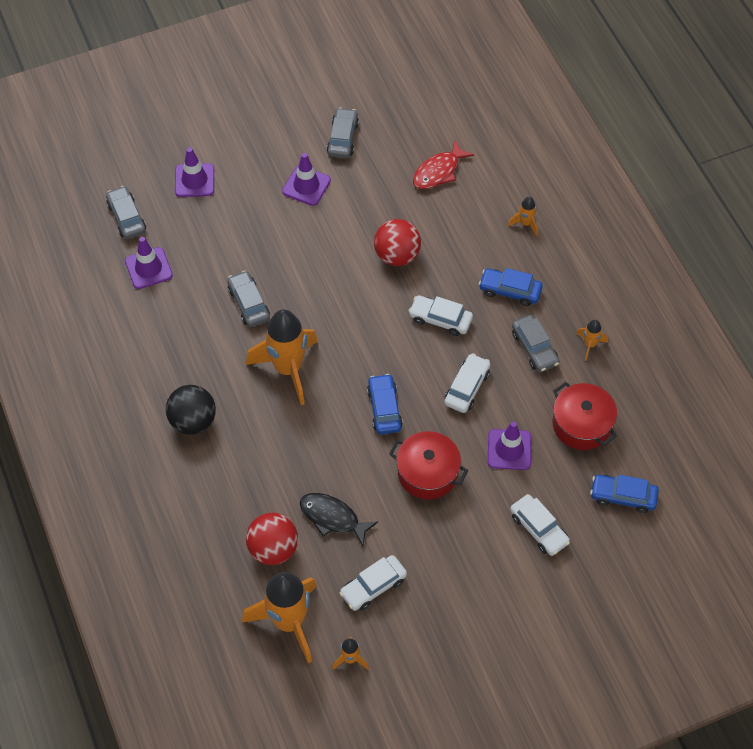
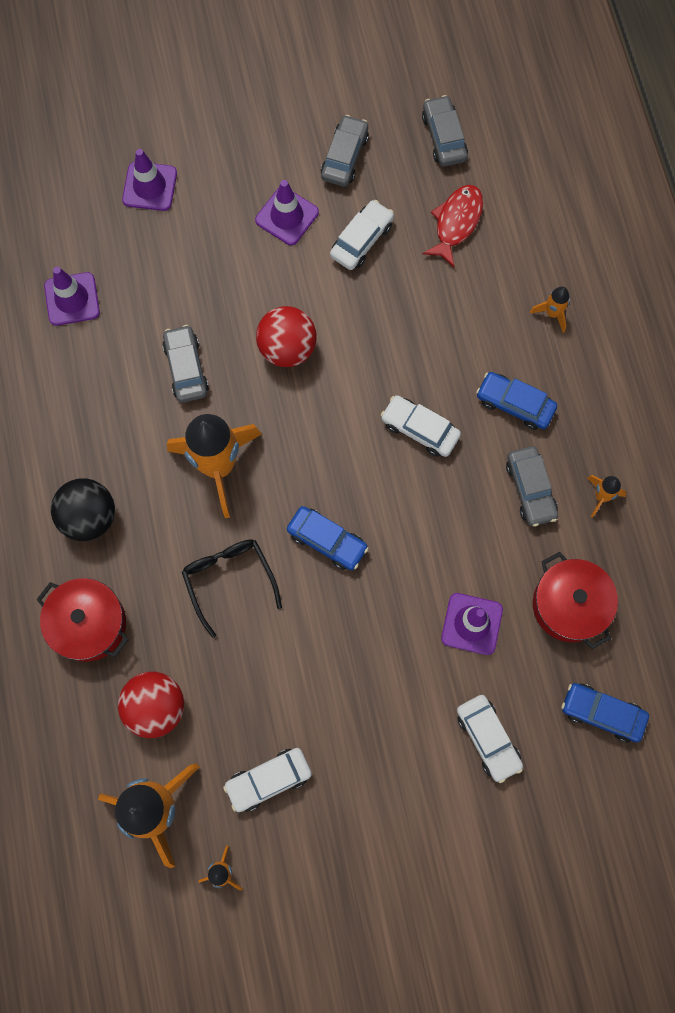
camera: 10 degrees right, 15 degrees up
grey car [106,186,146,239] -> grey car moved to [422,95,468,167]
black fish [300,493,378,546] -> none
blue car [367,374,403,434] -> blue car turned 120 degrees clockwise [287,506,369,570]
red ball [374,219,421,266] -> red ball moved to [256,306,317,367]
red pot [389,431,468,499] -> red pot moved to [36,578,129,662]
red fish [413,141,474,189] -> red fish turned 150 degrees clockwise [422,185,483,267]
white car [444,353,490,413] -> white car moved to [330,200,394,270]
none -> black glasses [182,539,282,638]

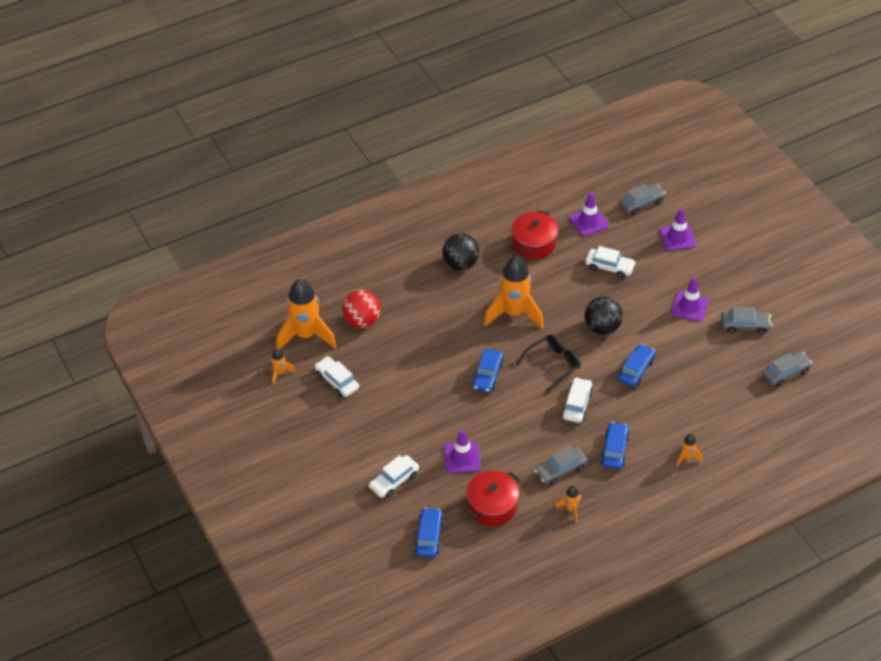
camera: 75 degrees right, 25 degrees down
red pot [36,578,129,662] -> red pot moved to [512,210,558,259]
grey car [162,325,209,403] -> grey car moved to [619,184,666,215]
black glasses [182,539,282,638] -> black glasses moved to [516,335,581,393]
red ball [256,306,317,367] -> black ball [584,296,623,335]
white car [330,200,394,270] -> white car moved to [585,246,636,278]
red fish [422,185,483,267] -> none
none -> blue car [618,344,655,387]

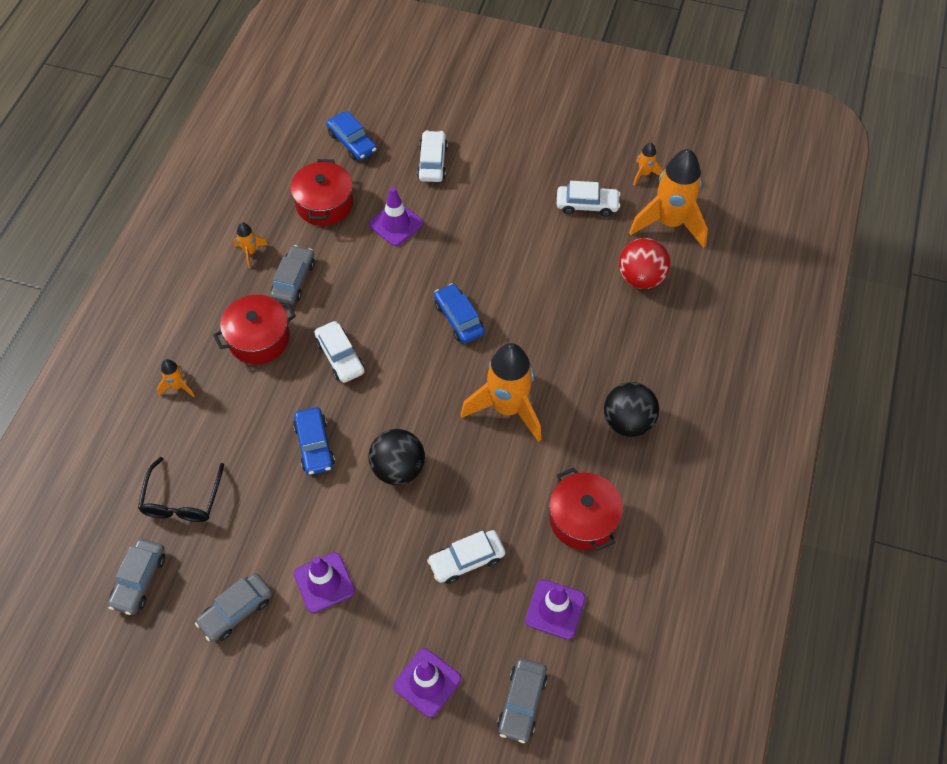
camera: 135 degrees right, 10 degrees up
black glasses [516,335,581,393] -> black glasses moved to [138,457,224,522]
blue car [601,422,630,469] -> red pot [213,295,296,364]

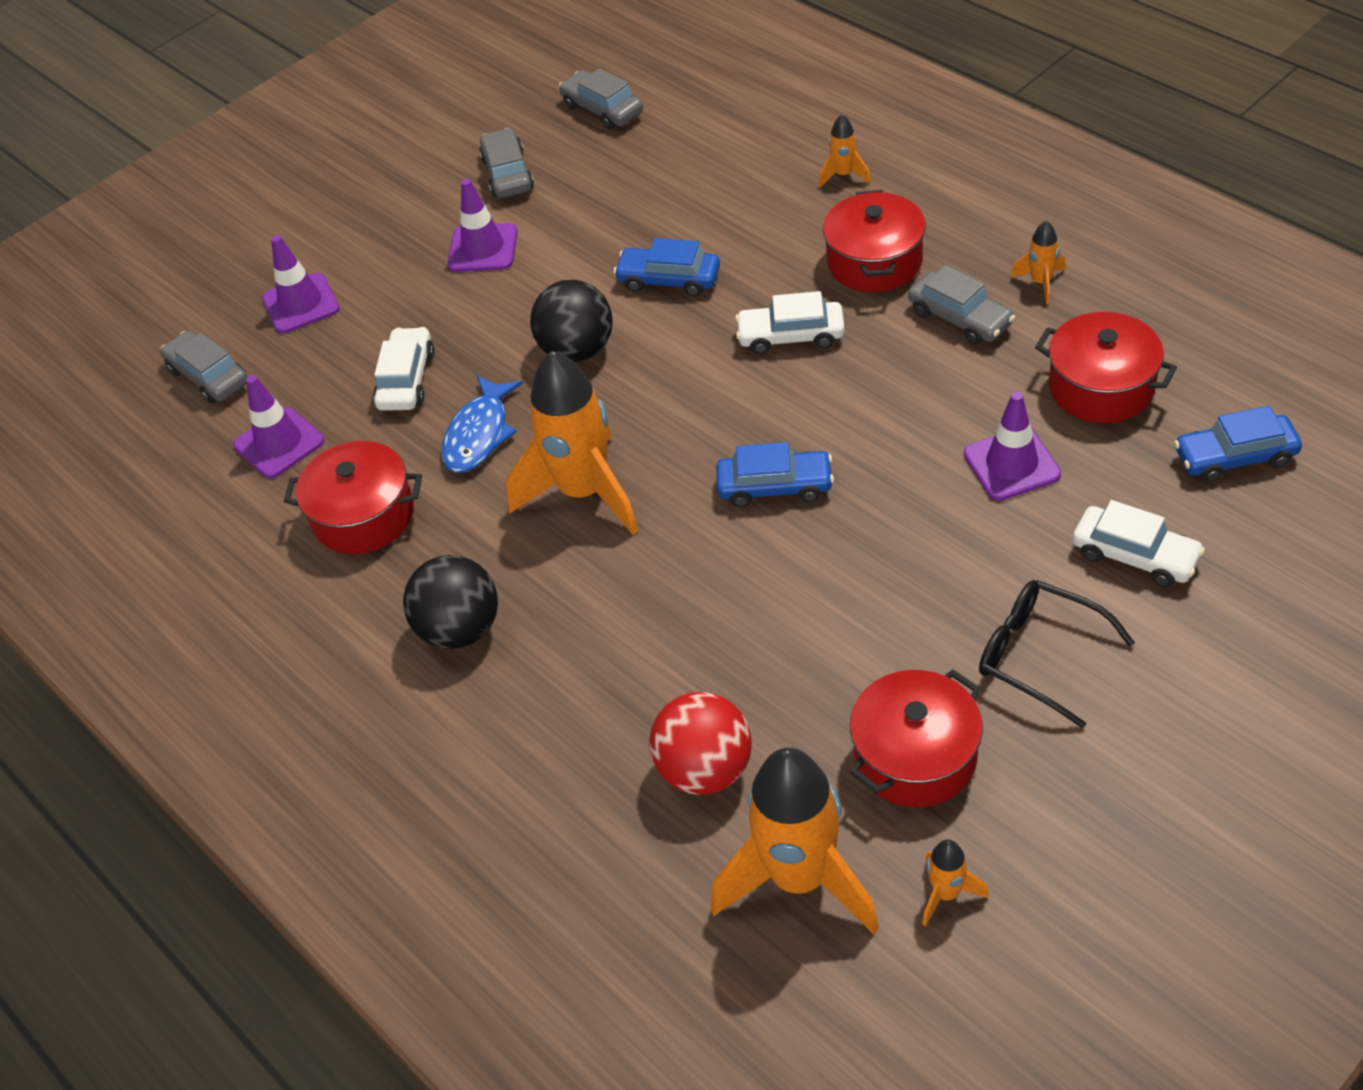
camera: 125 degrees right, 10 degrees down
black glasses [138,457,224,522] -> black glasses moved to [979,580,1135,729]
white car [557,181,620,217] -> red pot [850,669,983,807]
none -> blue fish [441,375,523,473]

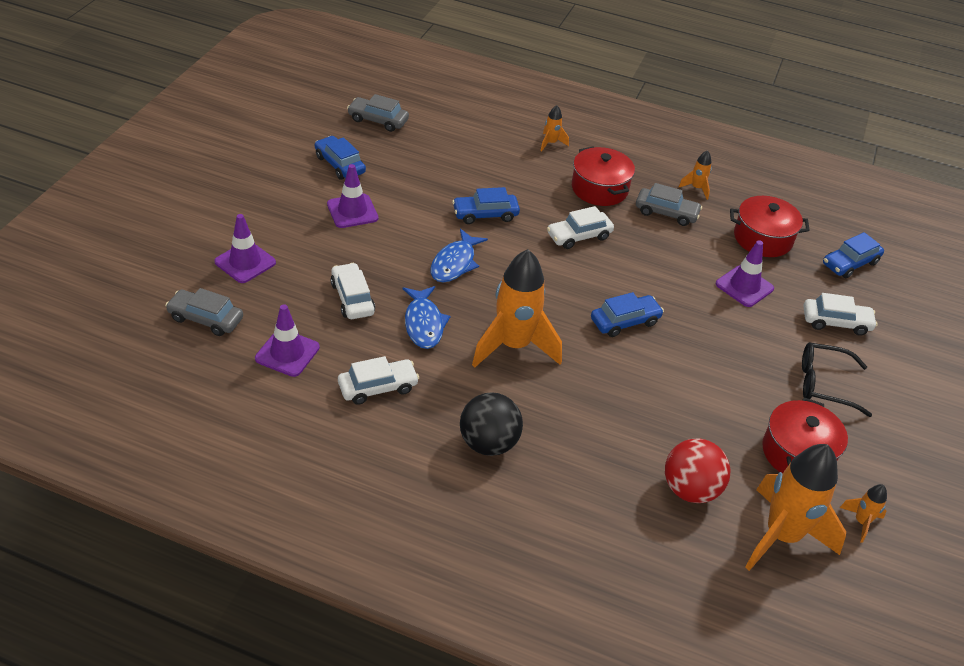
camera: 35 degrees left, 5 degrees down
red pot [284,441,422,554] -> white car [338,356,419,405]
grey car [479,128,534,198] -> blue car [315,136,366,180]
black ball [530,280,612,362] -> blue fish [430,229,488,282]

